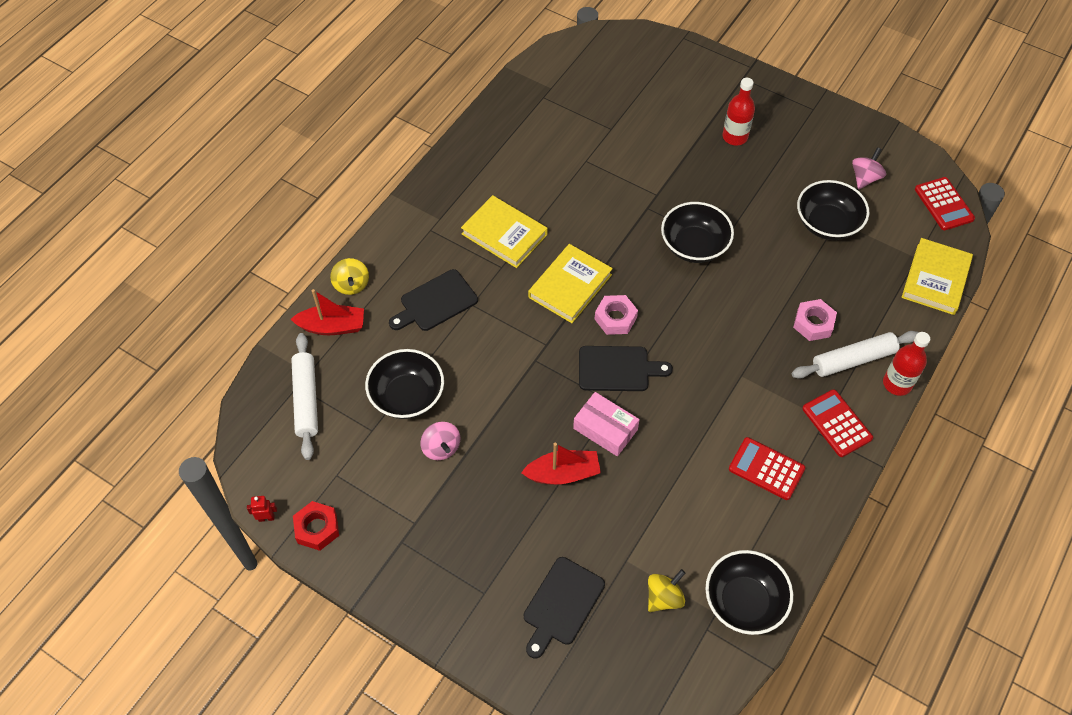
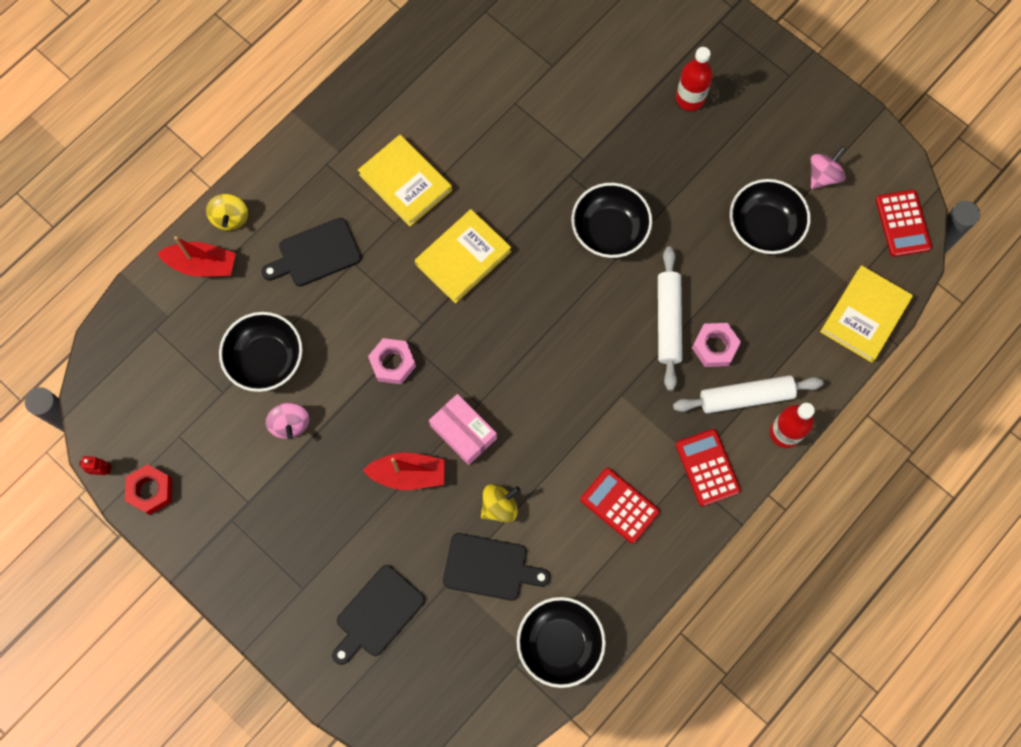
camera: 10 degrees right, 15 degrees up
white rolling pin [291,333,318,460] -> white rolling pin moved to [658,247,682,391]
black cutting board [579,346,673,391] -> black cutting board moved to [443,533,550,601]
pink nut [595,295,638,335] -> pink nut moved to [368,338,416,384]
yellow spinning top [648,569,685,612] -> yellow spinning top moved to [481,484,520,523]

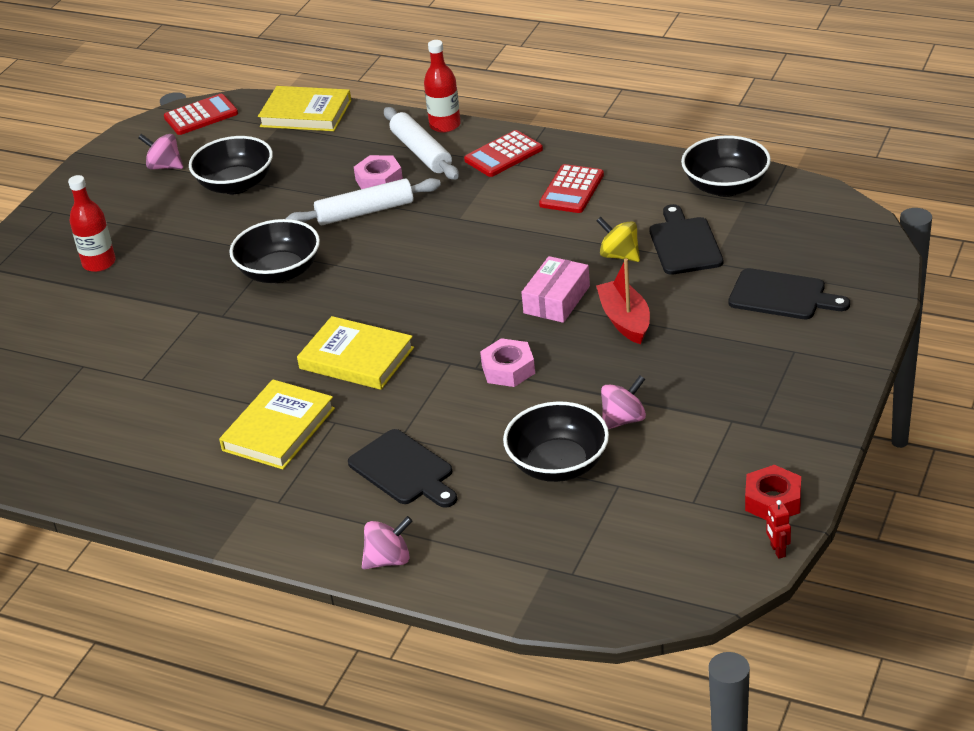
camera: 105 degrees left, 35 degrees down
red boat [157,236,236,277] -> none
yellow spinning top [206,194,248,230] -> pink spinning top [362,516,412,569]

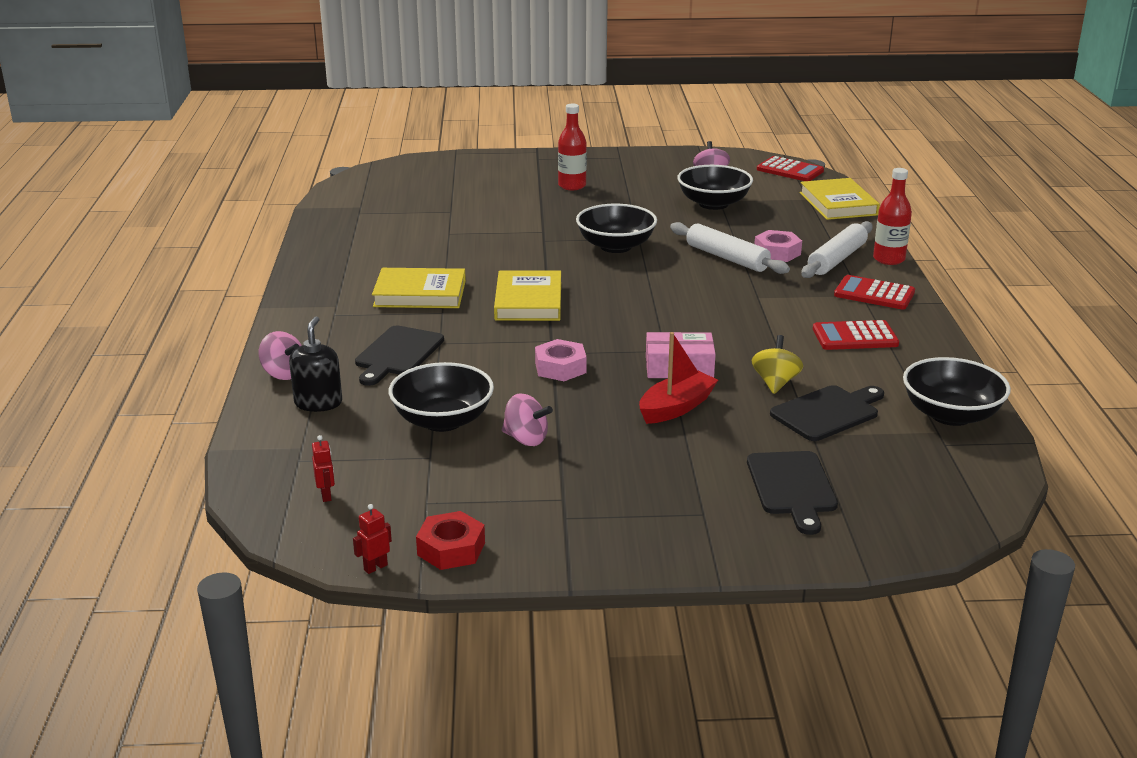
camera: 60 degrees right, 10 degrees down
none -> black soap dispenser [289,316,342,412]
none -> red robot [312,435,335,502]

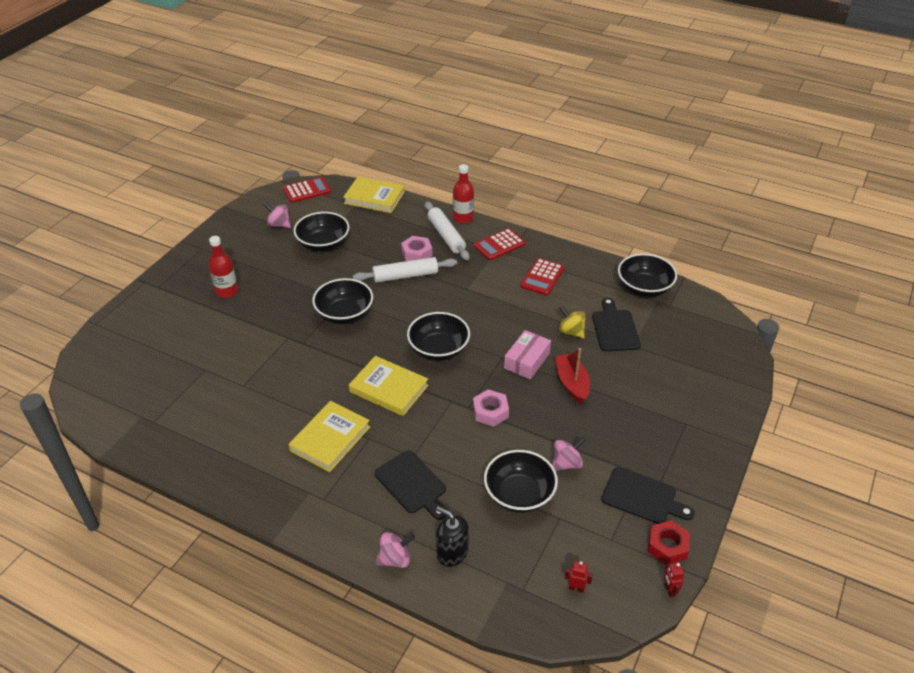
camera: 60 degrees left, 15 degrees up
black cutting board [747,451,838,535] -> black cutting board moved to [601,467,695,524]
none -> black bowl [407,312,470,361]

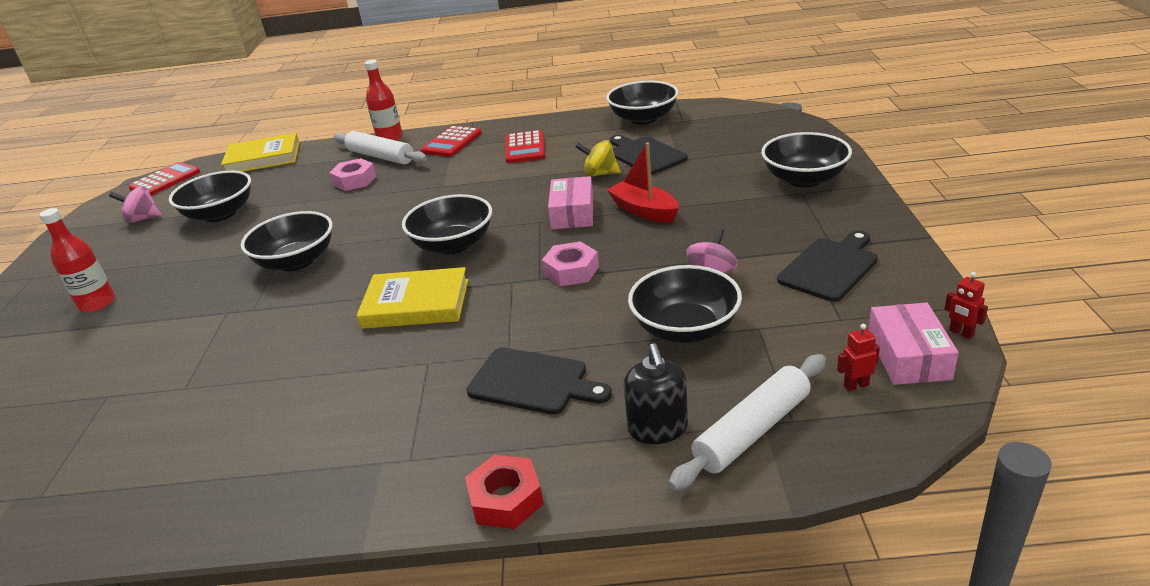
camera: 25 degrees left, 10 degrees down
yellow book [289,401,370,472] -> none
white rolling pin [353,257,457,283] -> white rolling pin moved to [668,354,826,490]
pink spinning top [376,532,415,568] -> none
black soap dispenser [436,506,469,567] -> black soap dispenser turned 105 degrees counterclockwise [623,343,688,444]
black cutting board [601,467,695,524] -> black cutting board turned 45 degrees counterclockwise [777,231,878,302]
red nut [648,520,690,565] -> red nut moved to [465,455,544,529]
none -> black bowl [761,132,852,188]
none -> pink box [869,302,959,385]

